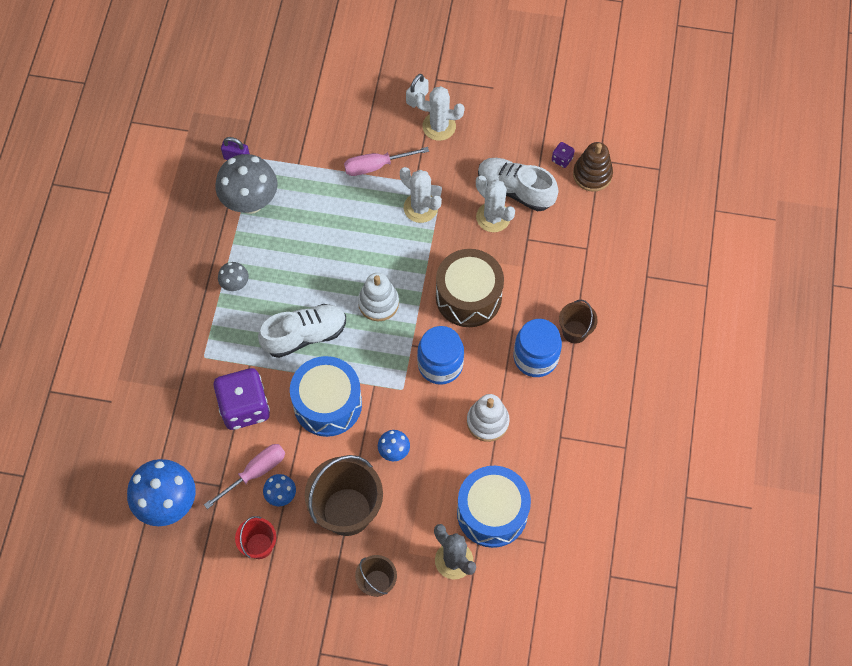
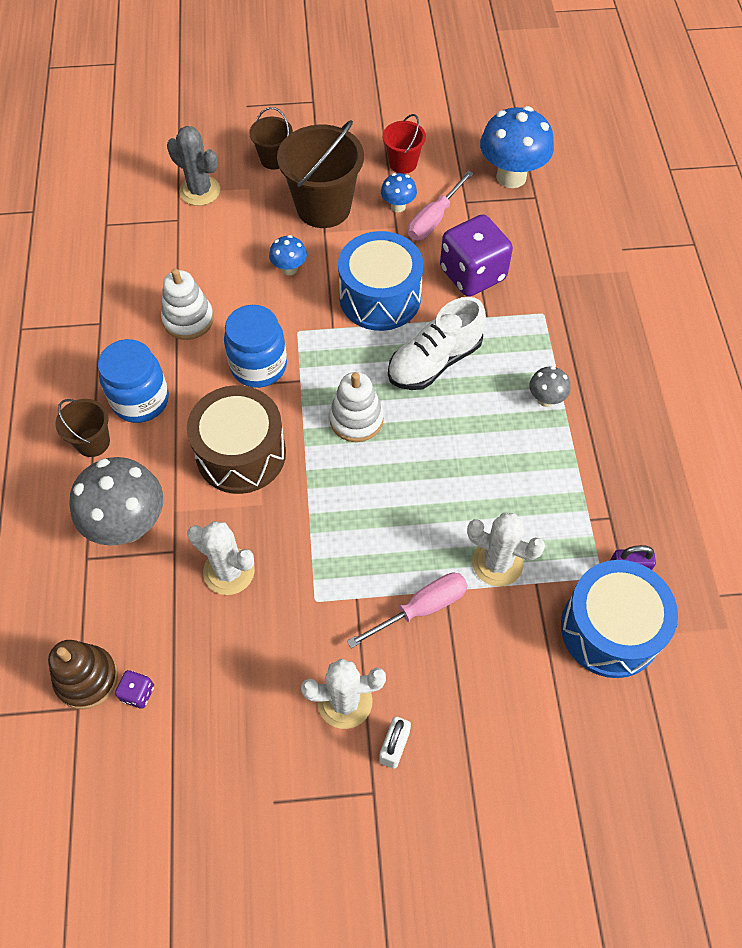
camera: 165 degrees right, 5 degrees down
grey mushroom [216,154,277,214] -> grey mushroom moved to [69,457,163,546]
white cactus [400,167,442,223] -> white cactus moved to [467,513,545,586]
blue drum [457,466,531,548] -> blue drum moved to [561,560,678,678]
white shoe [478,158,559,211] -> none

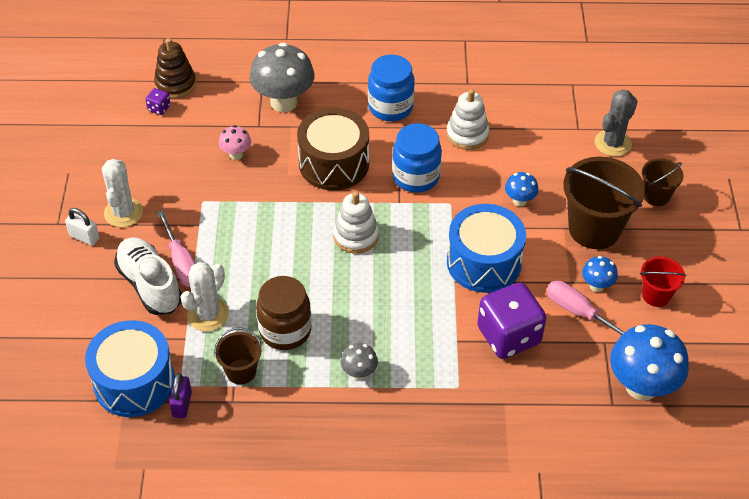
camera: 95 degrees right, 10 degrees down
brown bucket [55,399,110,457] -> brown bucket moved to [214,327,262,385]
white cactus [187,521,255,595] -> pink mushroom [219,125,251,160]
white shoe [388,297,486,390] -> white shoe moved to [114,237,182,315]
none -> brown jar [256,276,312,350]

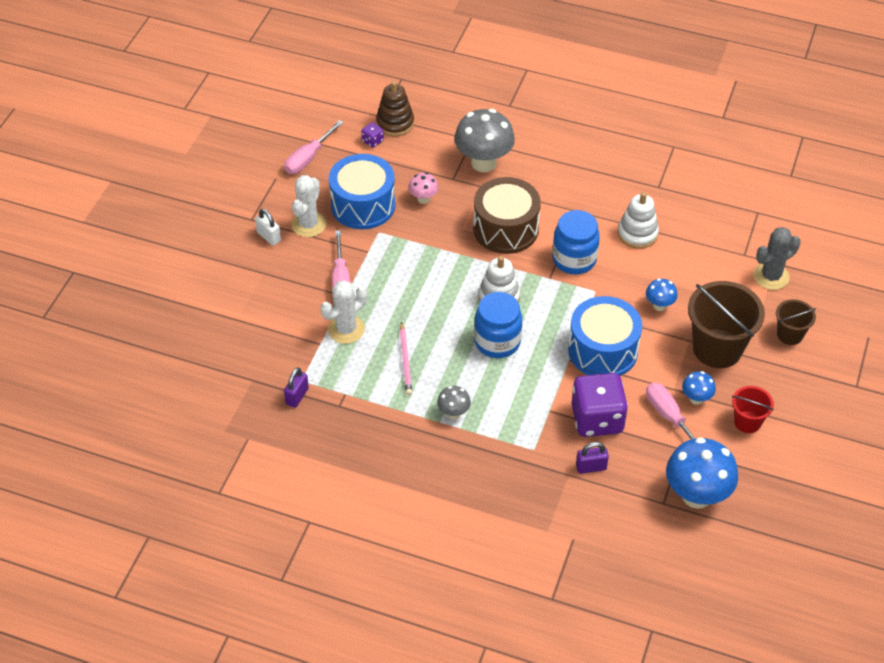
camera: 20 degrees right, 0 degrees up
blue drum [85,320,175,417] -> blue drum moved to [329,154,395,229]
white shoe [114,237,182,315] -> none
brown bucket [214,327,262,385] -> none
brown jar [256,276,312,350] -> pink pencil [400,321,412,395]
blue jar [368,55,415,121] -> blue jar moved to [474,292,522,358]
none -> pink screwdriver [284,120,344,174]
none -> purple padlock [576,442,609,474]

